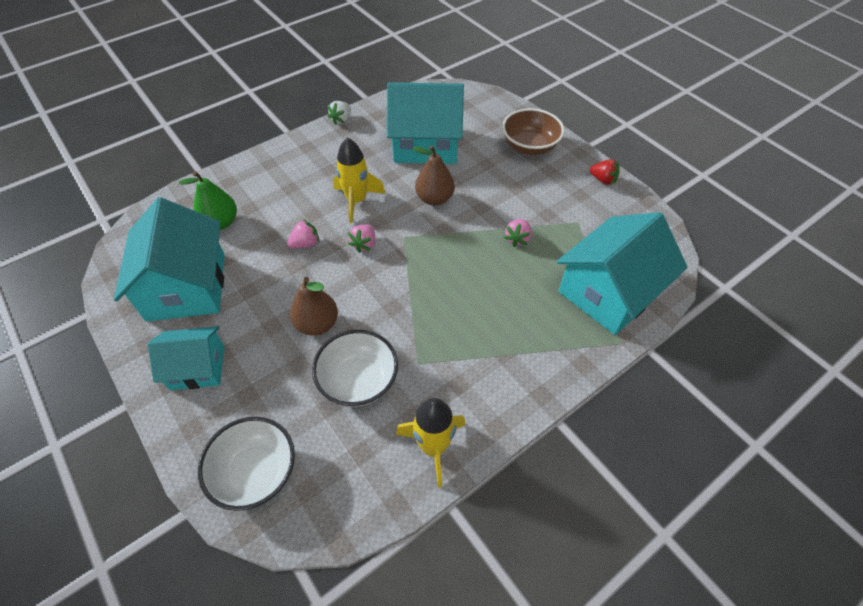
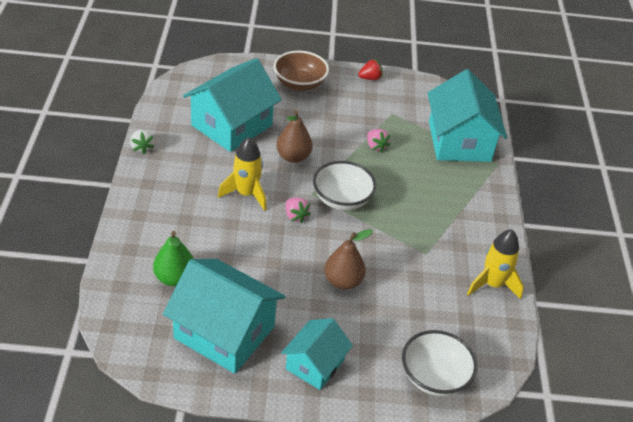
camera: 55 degrees left, 10 degrees down
pink strawberry [287,219,319,248] -> none
white bowl [312,330,398,407] -> white bowl moved to [313,161,376,210]

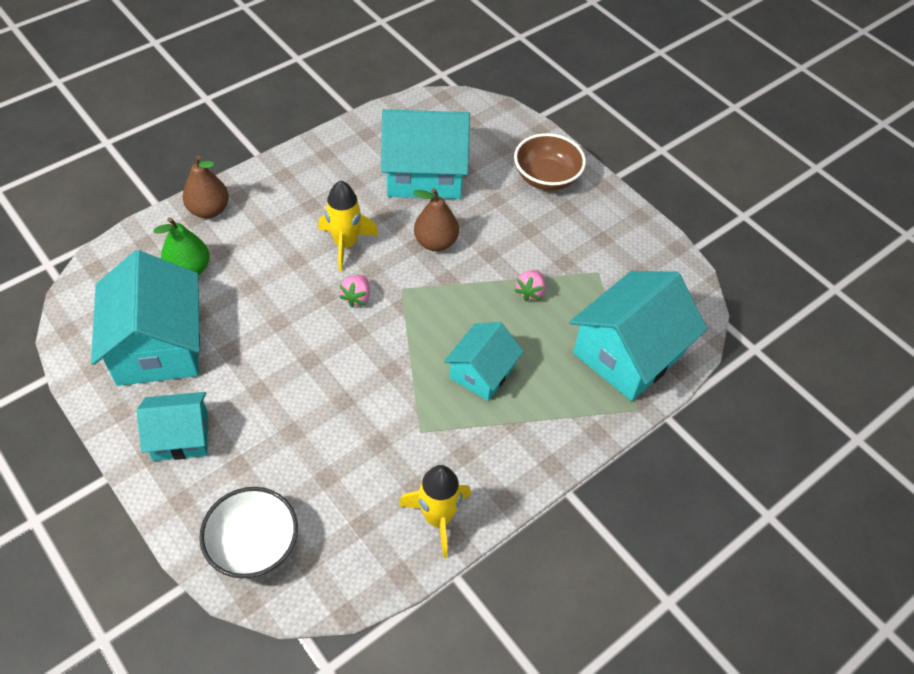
camera: 50 degrees right, 10 degrees up
white strawberry [130,130,154,154] -> none
white bowl [313,161,376,210] -> none
brown pear [324,229,373,290] -> brown pear moved to [183,155,229,218]
red strawberry [358,59,383,80] -> none
none -> turquoise house [444,322,524,401]

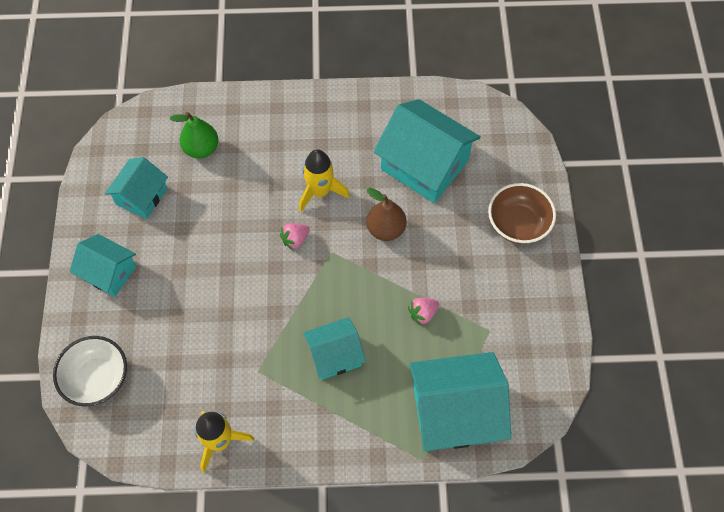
camera: 40 degrees right, 10 degrees up
turquoise house [91,250,200,386] -> turquoise house [105,157,168,219], size x0.59
brown pear [183,155,229,218] -> none

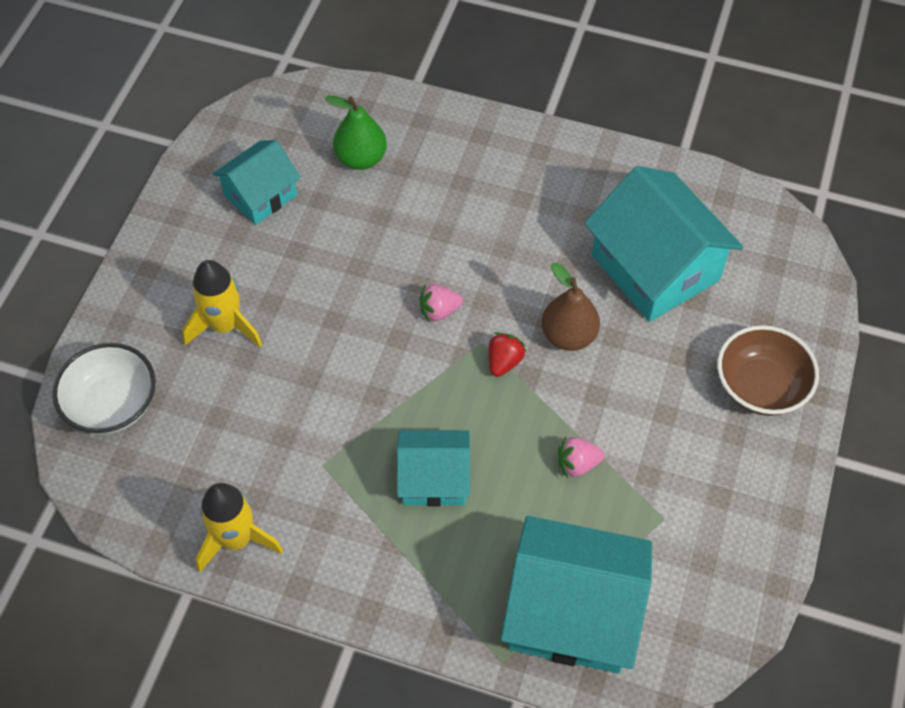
camera: 20 degrees right, 5 degrees down
turquoise house [70,234,137,297] -> none
yellow rocket [299,149,350,212] -> yellow rocket moved to [182,260,262,347]
none -> red strawberry [488,332,527,377]

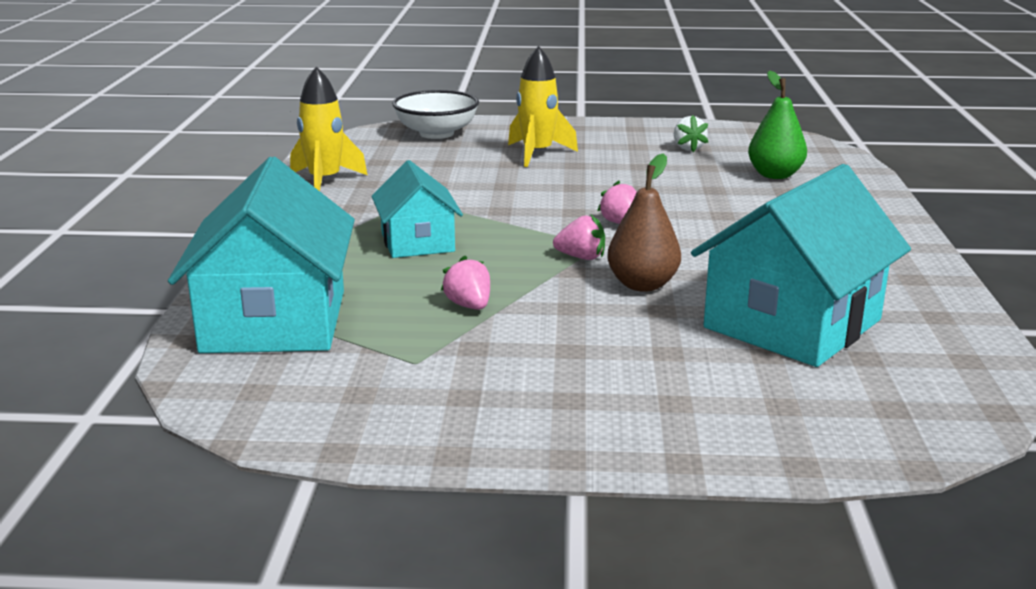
camera: 75 degrees right, 35 degrees down
turquoise house [212,140,301,225] -> white strawberry [674,115,708,152]
red strawberry [488,332,527,377] -> pink strawberry [553,215,605,260]
brown bowl [717,325,819,416] -> none

